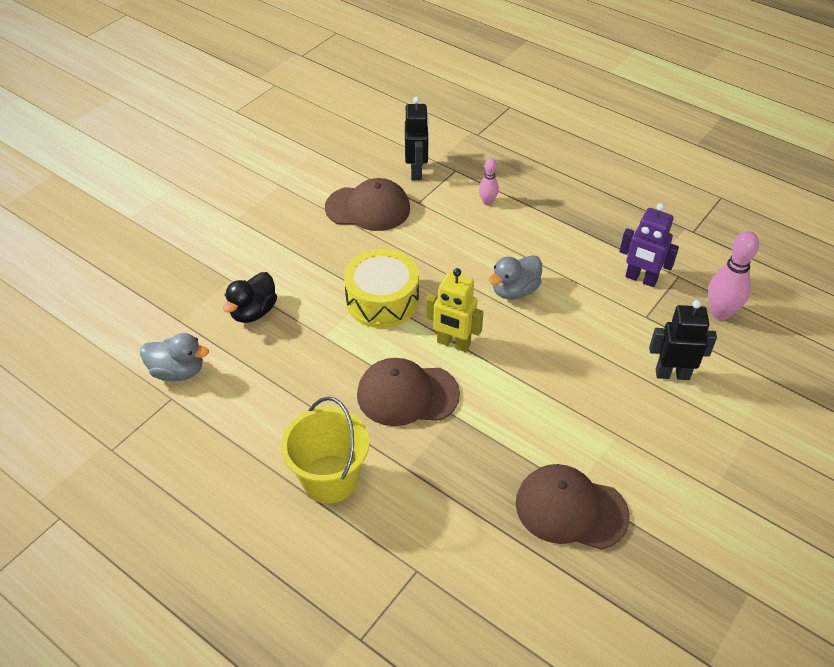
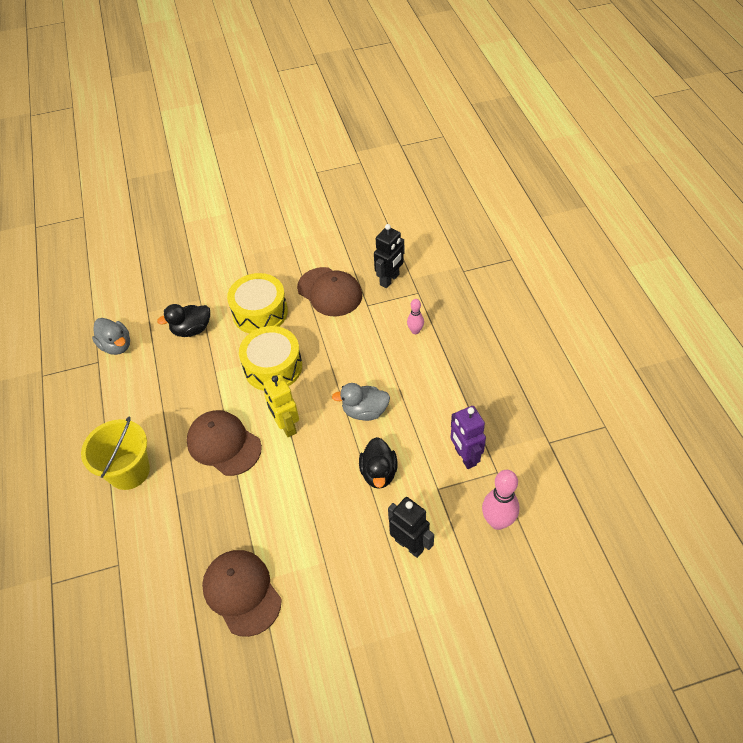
camera: 40 degrees right, 5 degrees up
none -> yellow drum [227,273,288,333]
none -> black duck [359,437,398,489]

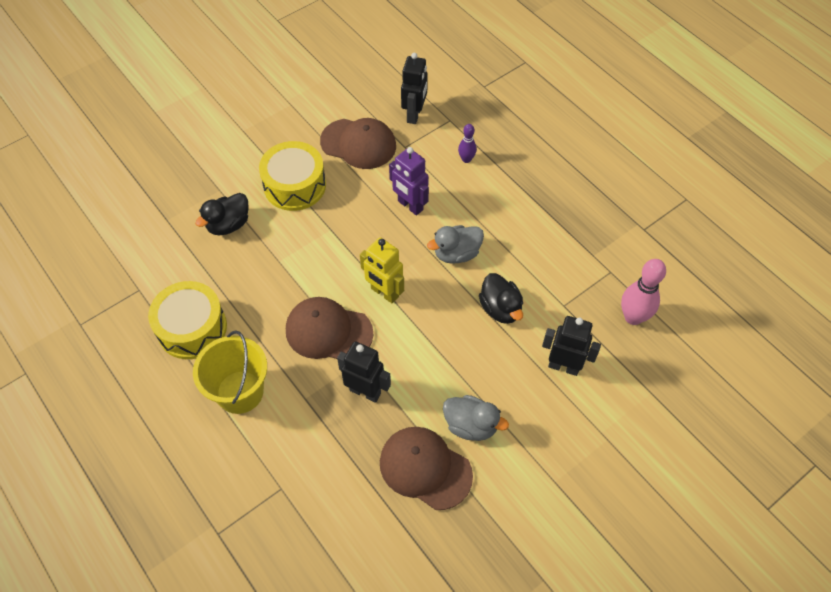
camera: 25 degrees left, 5 degrees up
grey duck [92,318,130,355] -> grey duck moved to [443,395,509,441]
yellow drum [239,326,302,391] -> yellow drum moved to [148,281,227,359]
pink bowling pin [407,299,424,334] -> purple bowling pin [458,124,477,163]
purple robot [450,406,486,469] -> purple robot moved to [389,147,429,216]
none -> black robot [337,341,391,403]

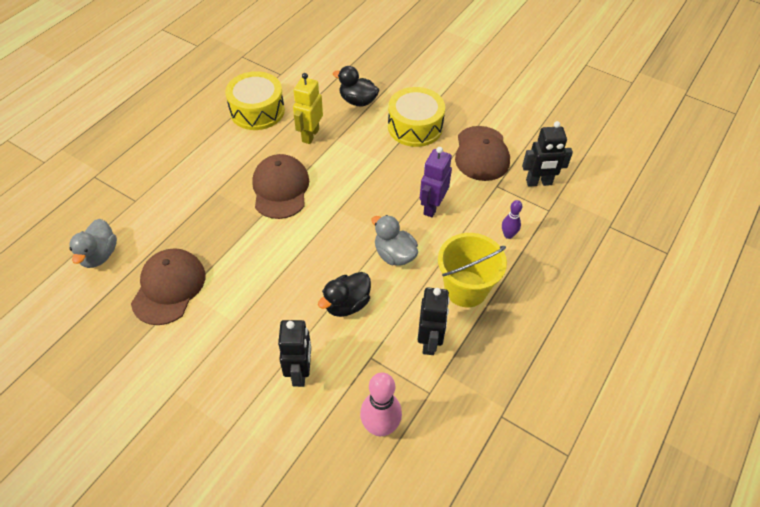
camera: 70 degrees right, 5 degrees down
yellow bucket [193,330,267,414] -> yellow bucket moved to [438,233,507,307]
black robot [337,341,391,403] -> black robot moved to [418,287,450,355]
yellow robot [360,237,404,303] -> yellow robot moved to [293,73,323,144]
grey duck [443,395,509,441] -> grey duck moved to [69,219,117,268]

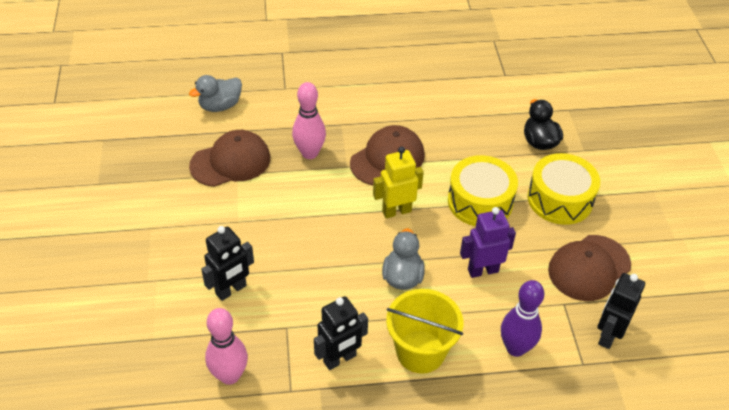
camera: 50 degrees right, 5 degrees down
yellow drum [225,71,285,130] -> yellow drum moved to [448,155,518,226]
yellow robot [293,73,323,144] -> yellow robot moved to [373,146,424,218]
black duck [318,272,371,317] -> none
purple bowling pin [502,200,522,239] -> purple bowling pin [501,280,544,357], size x1.77
black robot [522,121,573,187] -> black robot turned 75 degrees clockwise [598,273,645,349]
none -> pink bowling pin [292,82,326,159]

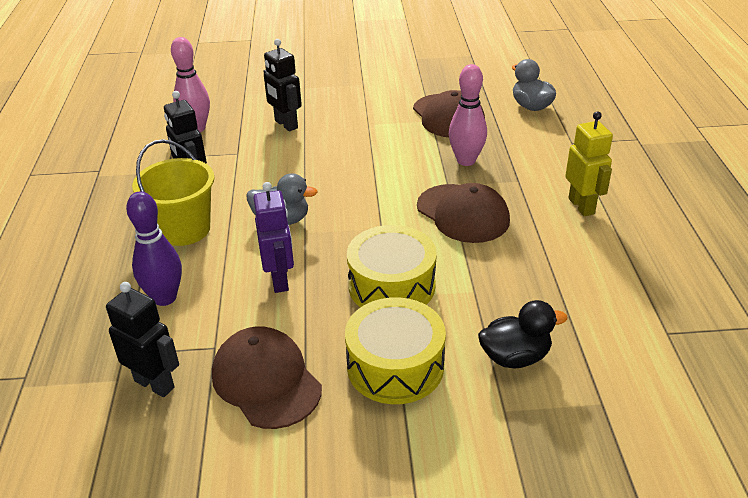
camera: 95 degrees right, 10 degrees down
yellow robot [373,146,424,218] -> yellow robot moved to [565,111,613,216]

